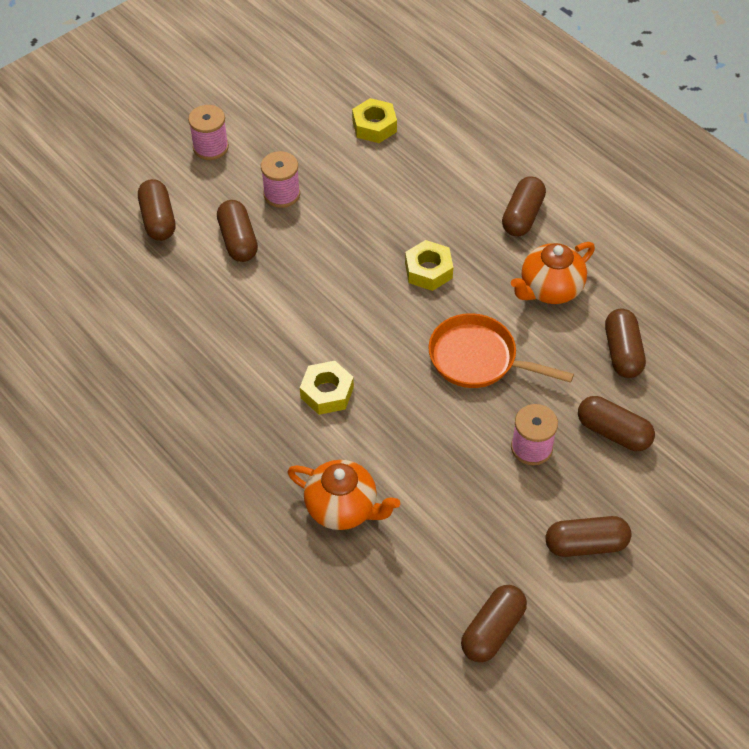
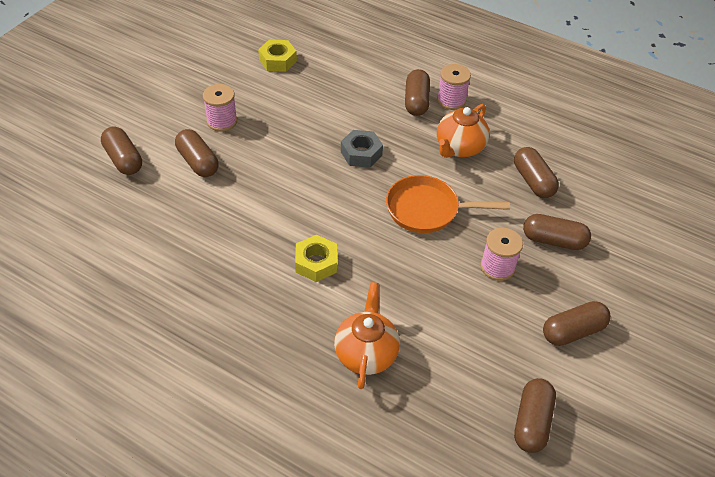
camera: 20 degrees left, 5 degrees down
pink spool [188,105,229,160] -> pink spool moved to [437,64,471,110]
orange teapot [287,460,400,530] -> orange teapot turned 90 degrees counterclockwise [334,282,400,389]
yellow nut [405,240,453,291] -> grey nut [341,130,383,168]

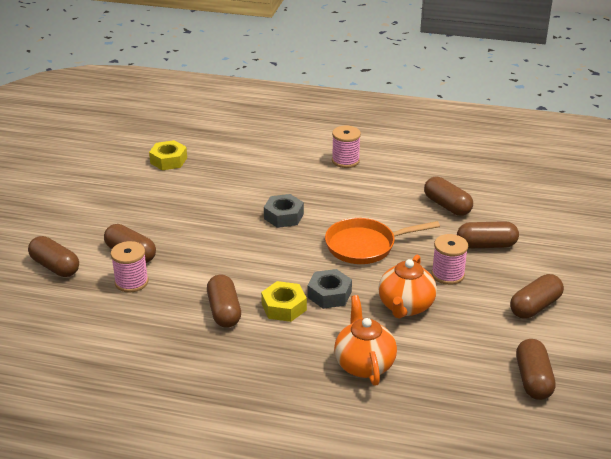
camera: 15 degrees left, 15 degrees down
pink spool [203,84,237,132] -> pink spool moved to [111,241,149,293]
brown capsule [405,69,430,116] -> brown capsule moved to [207,275,241,328]
orange teapot [437,104,490,158] -> orange teapot moved to [378,255,437,319]
none -> grey nut [307,269,352,309]

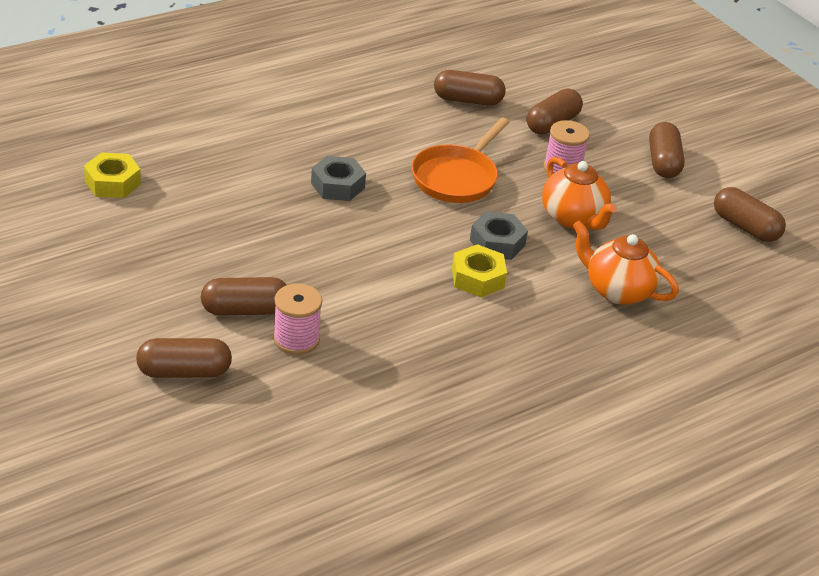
camera: 50 degrees left, 5 degrees up
brown capsule [207,275,241,328] -> none
pink spool [332,126,361,168] -> none

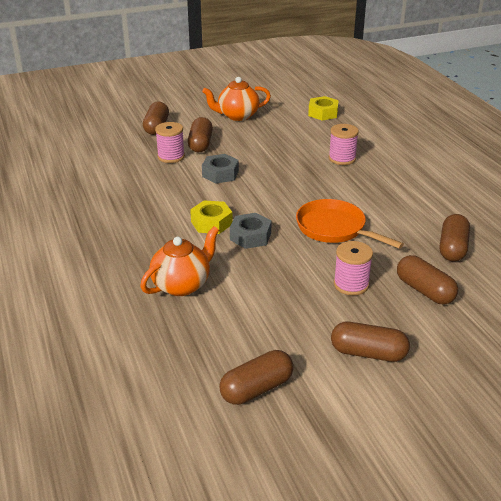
camera: 105 degrees right, 5 degrees down
grey nut [311,156,366,201] -> grey nut moved to [202,154,239,184]
orange teapot [542,157,617,230] -> orange teapot moved to [202,77,271,121]
none -> pink spool [329,124,359,165]

